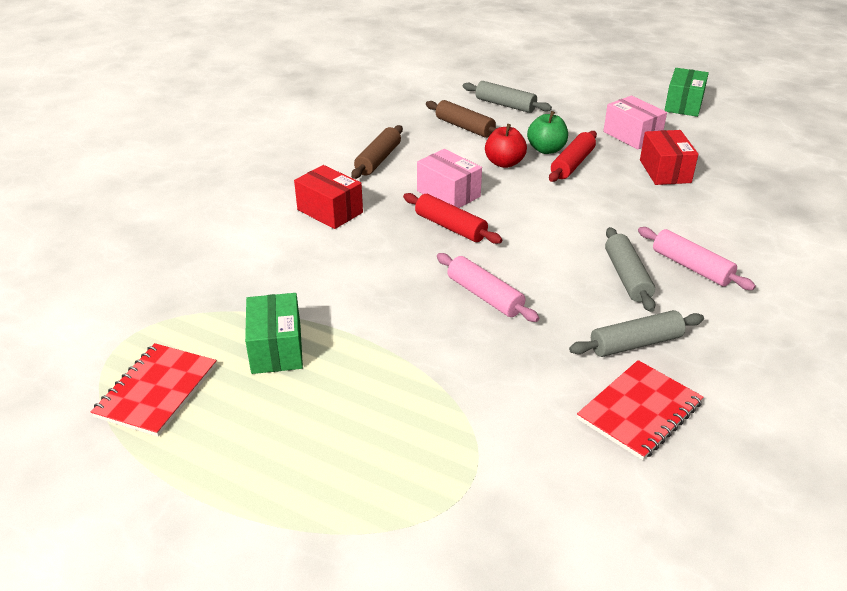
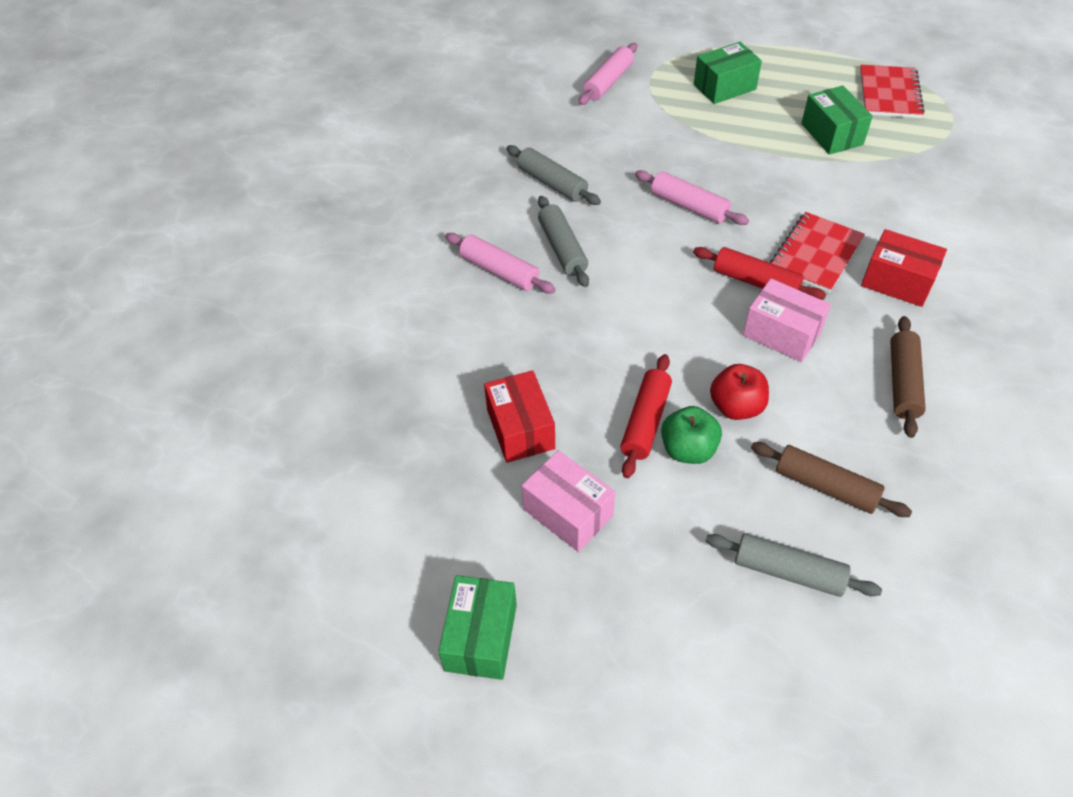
camera: 170 degrees right, 15 degrees up
grey rolling pin [569,310,704,357] -> grey rolling pin turned 75 degrees clockwise [506,145,601,205]
red notebook [577,360,703,460] -> red notebook moved to [770,212,865,293]
none -> pink rolling pin [579,43,637,105]
none -> green box [694,42,762,104]

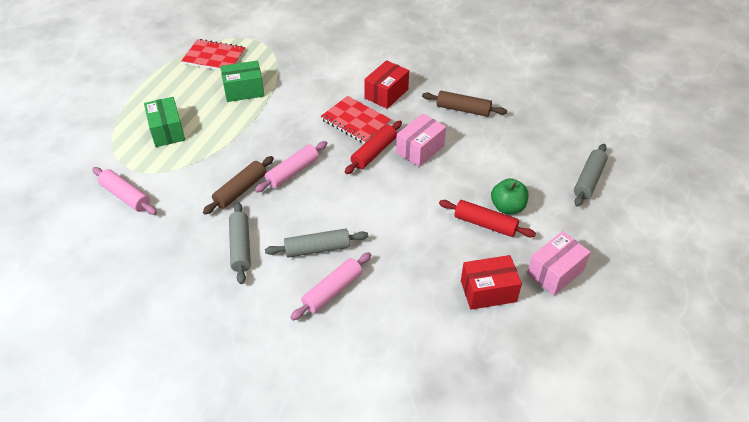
camera: 85 degrees left, 5 degrees down
green box [438,575,517,680] -> none
grey rolling pin [506,145,601,205] -> grey rolling pin turned 60 degrees counterclockwise [229,202,251,284]
red apple [710,364,769,420] -> none
brown rolling pin [751,442,912,517] -> brown rolling pin moved to [203,156,274,214]

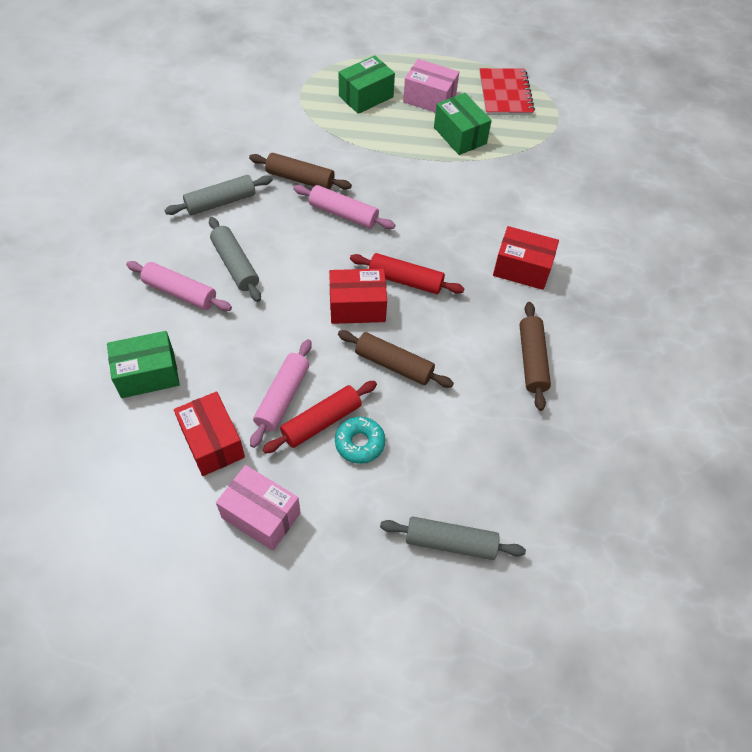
camera: 70 degrees right, 10 degrees up
pink rolling pin [92,167,157,215] -> pink rolling pin moved to [250,339,312,448]
red notebook [321,96,391,144] -> none
pink box [396,114,446,167] -> pink box moved to [403,59,459,113]
red rolling pin [439,200,536,237] -> red rolling pin turned 45 degrees clockwise [262,381,377,454]
green apple [491,178,528,214] -> turquoise donut [335,417,385,464]
none -> green box [107,331,180,398]
none -> red box [329,269,387,324]
none -> brown rolling pin [338,330,454,388]

